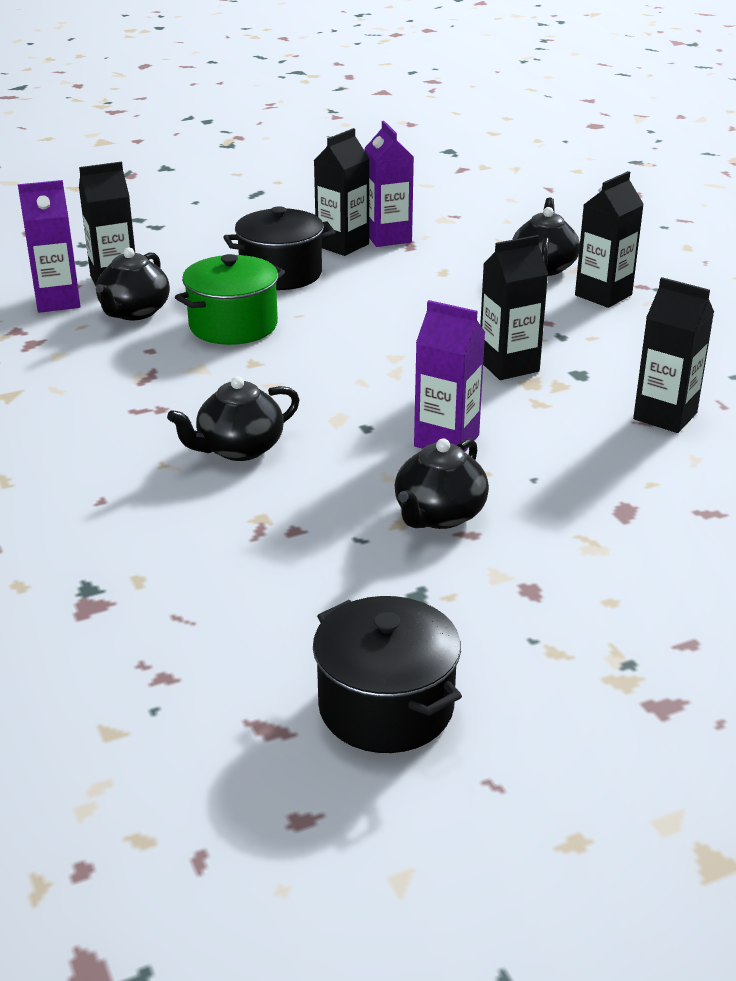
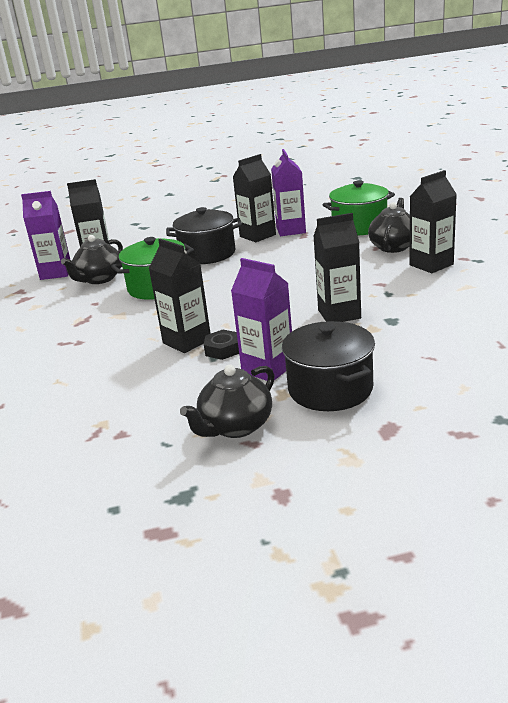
camera: 15 degrees right, 5 degrees down
black teapot [167,376,300,461] -> none
black pot [313,596,462,753] -> black pot moved to [282,321,375,411]
black carton [633,277,714,433] -> black carton moved to [149,239,211,353]
none -> black nut [204,330,239,360]
none -> green pot [322,180,395,235]

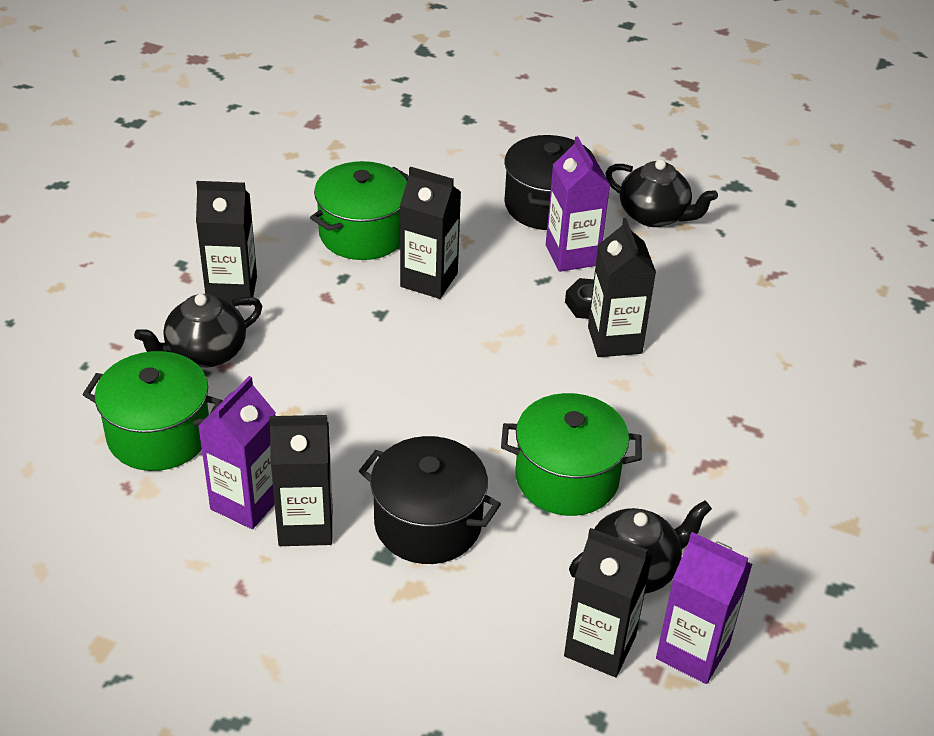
camera: 150 degrees left, 15 degrees up
black teapot [180,365,275,438] -> black teapot turned 45 degrees clockwise [605,159,718,227]
none -> green pot [310,161,409,260]

